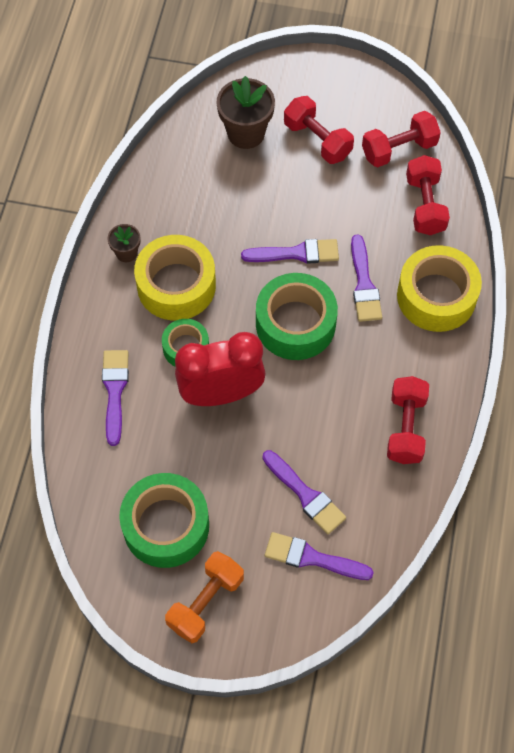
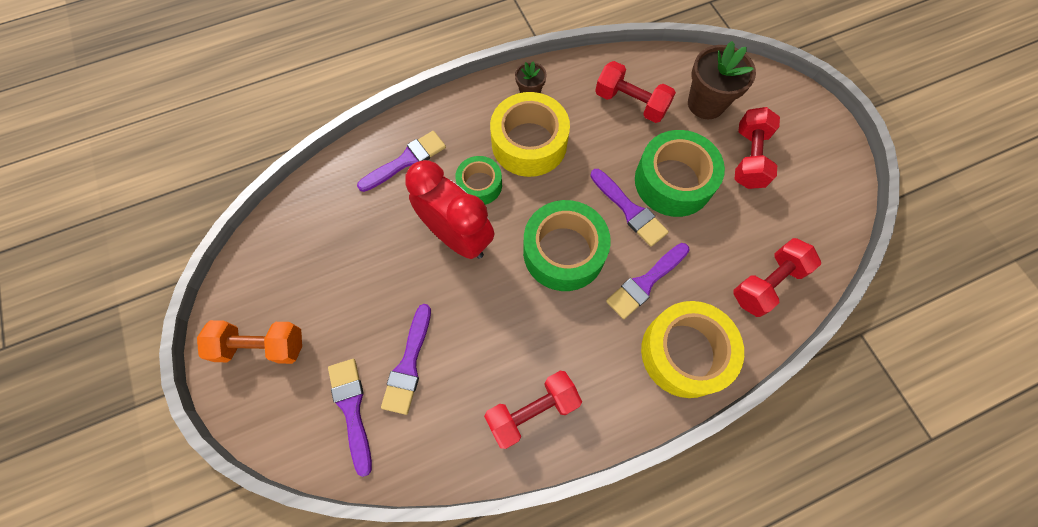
camera: 55 degrees right, 5 degrees up
green tape [119,473,209,568] -> green tape moved to [635,130,725,217]
red dumbbell [362,111,441,167] -> red dumbbell moved to [595,61,676,123]

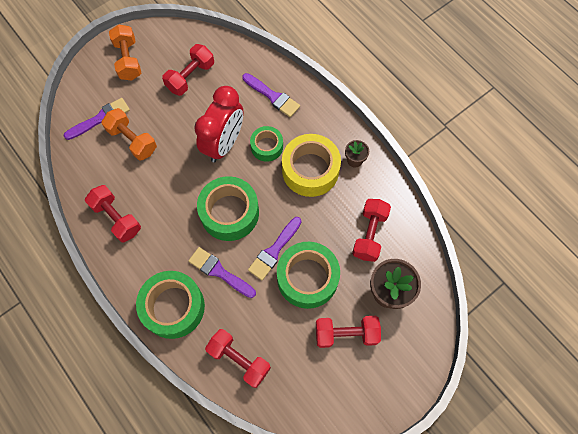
camera: 75 degrees right, 0 degrees up
purple brush [381,304,431,415] -> orange dumbbell [102,108,157,160]
yellow tape [641,301,744,398] -> green tape [136,271,205,339]
none -> red dumbbell [162,44,214,96]

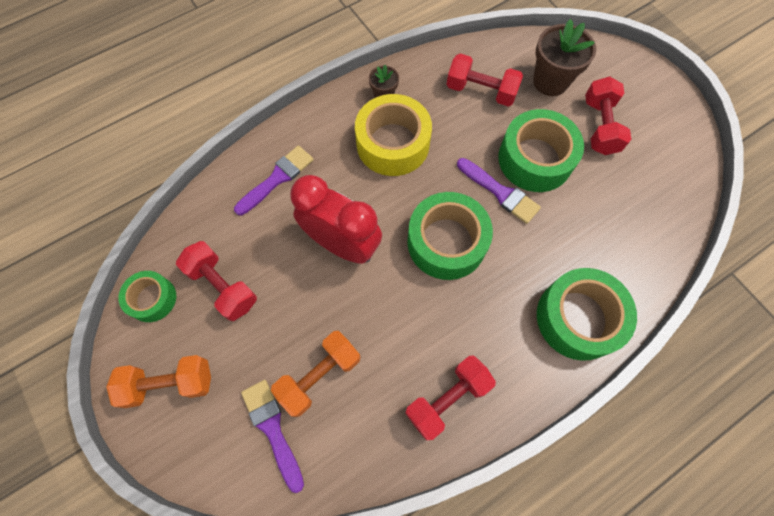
camera: 85 degrees left, 0 degrees up
purple brush [188,247,256,298] -> none
red dumbbell [205,329,271,388] -> none
green tape [250,126,283,162] -> green tape moved to [119,271,176,322]

